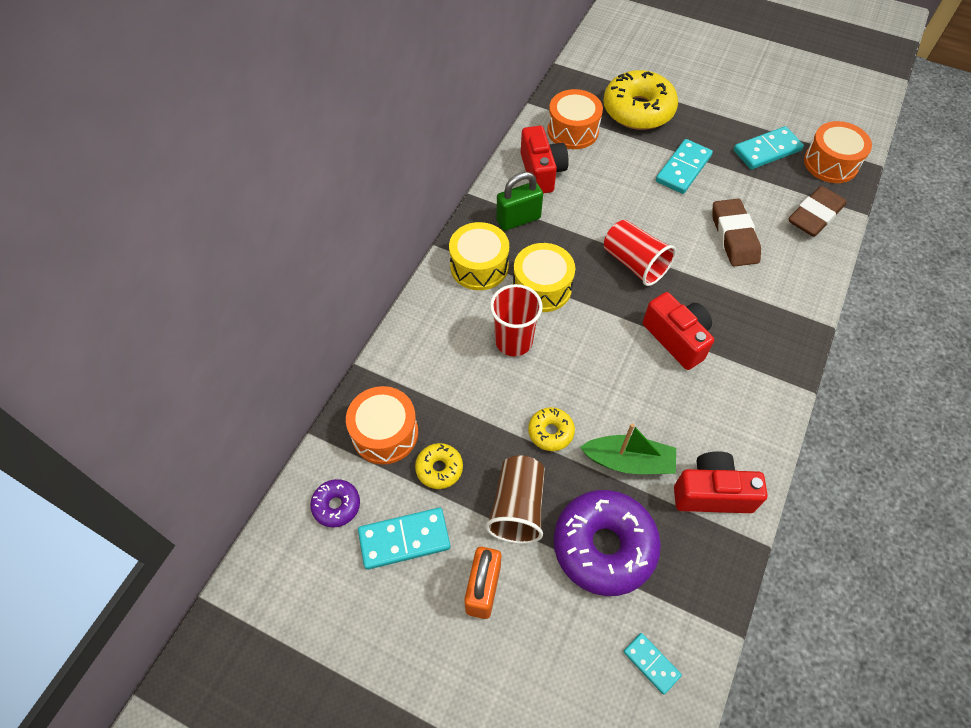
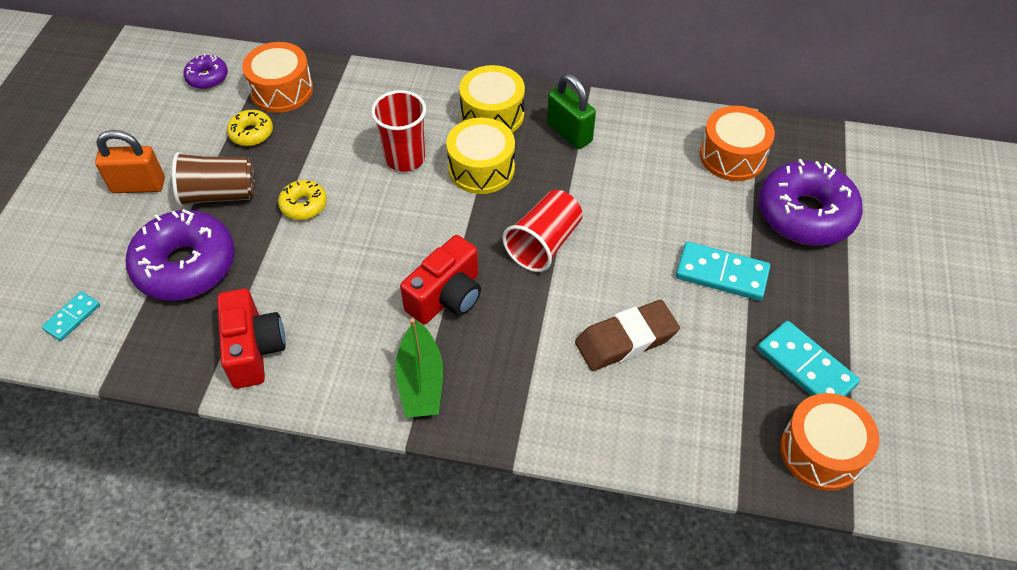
camera: 75 degrees right, 5 degrees down
turquoise domino [358,508,451,570] -> none
red camera [521,126,569,194] -> none
green boat [580,423,676,474] -> green boat moved to [395,318,443,418]
yellow donut [603,70,678,130] -> purple donut [759,159,863,246]
brown eraser [789,186,846,237] -> none

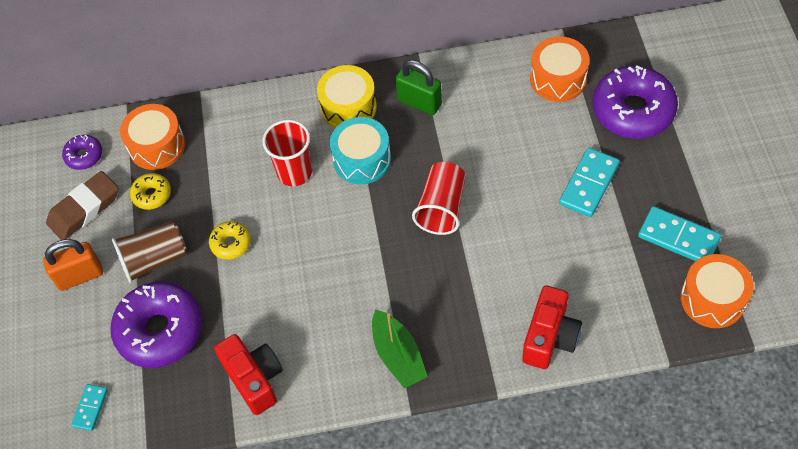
camera: 15 degrees left, 5 degrees up
red camera [400,235,481,324] -> red camera moved to [522,286,582,369]
yellow drum [446,118,515,194] -> turquoise drum [330,117,391,185]
brown eraser [575,300,680,371] -> brown eraser moved to [46,171,119,240]
turquoise domino [676,242,770,301] -> turquoise domino turned 60 degrees counterclockwise [559,148,620,217]

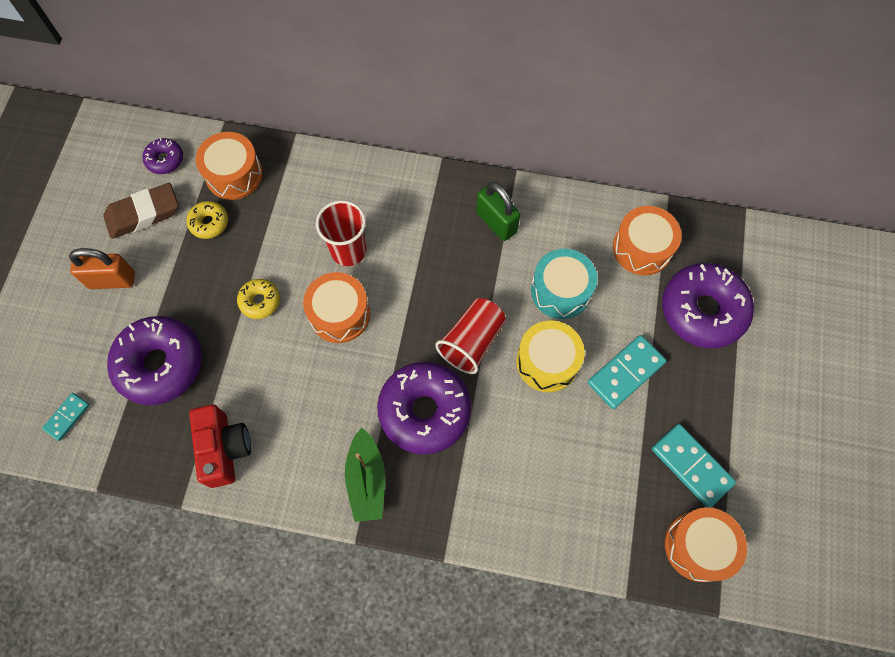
camera: 15 degrees right, 10 degrees up
brown cup [112,221,187,283] -> none
yellow drum [317,65,377,128] -> yellow drum moved to [516,320,585,392]
turquoise drum [330,117,391,185] -> turquoise drum moved to [531,249,597,319]
red camera [522,286,582,369] -> none
none -> orange drum [303,272,370,343]
none -> purple donut [377,362,471,455]

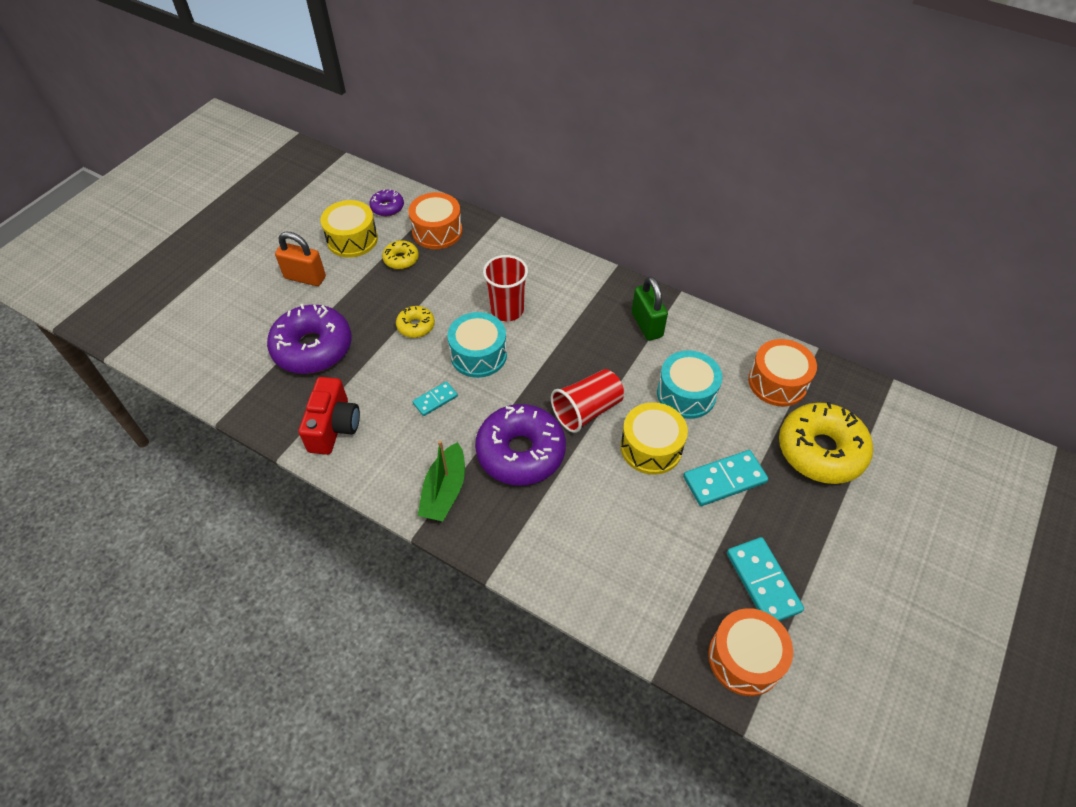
camera: 20 degrees right, 15 degrees down
turquoise domino [42,393,90,441] -> turquoise domino moved to [413,381,458,416]
brown eraser [104,183,178,239] -> yellow drum [320,200,378,258]
orange drum [303,272,370,343] -> turquoise drum [447,312,507,378]
purple donut [662,263,754,348] -> yellow donut [779,402,873,484]

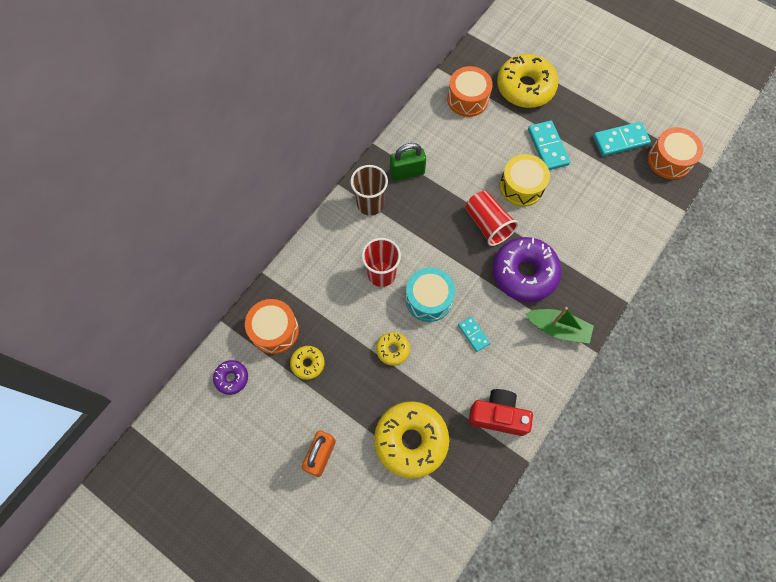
camera: 85 degrees left, 15 degrees up
purple donut [267,304,352,374] -> yellow donut [374,401,449,479]
yellow drum [320,200,378,258] -> none
turquoise drum [657,350,722,419] -> none
none -> brown cup [350,165,388,216]

